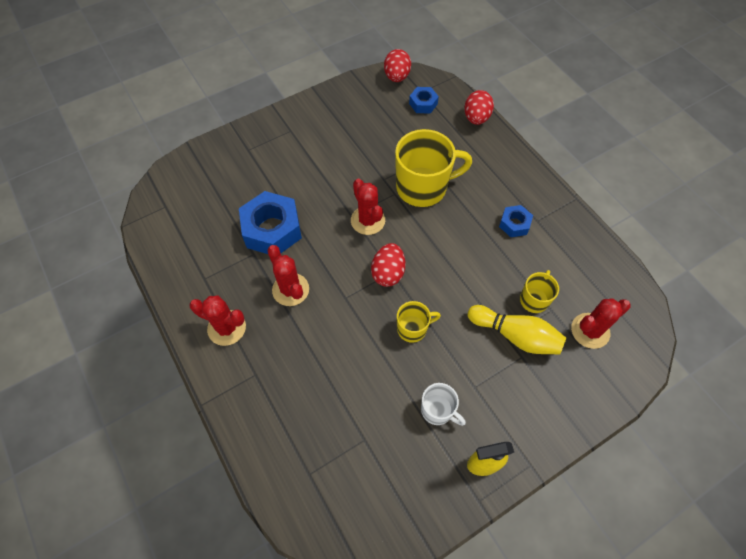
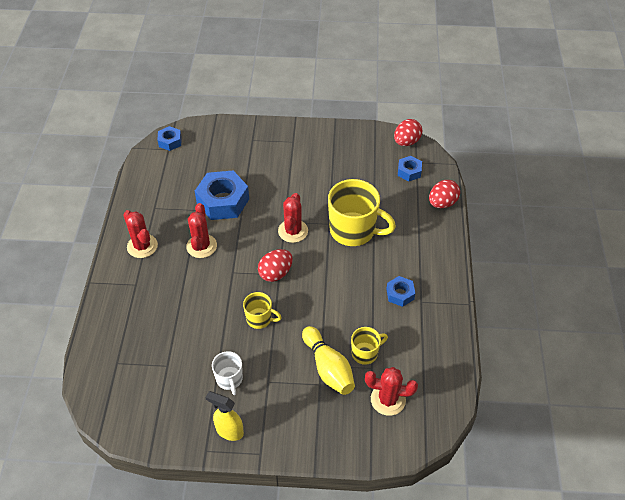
camera: 35 degrees right, 10 degrees down
none -> blue nut [157,126,182,151]

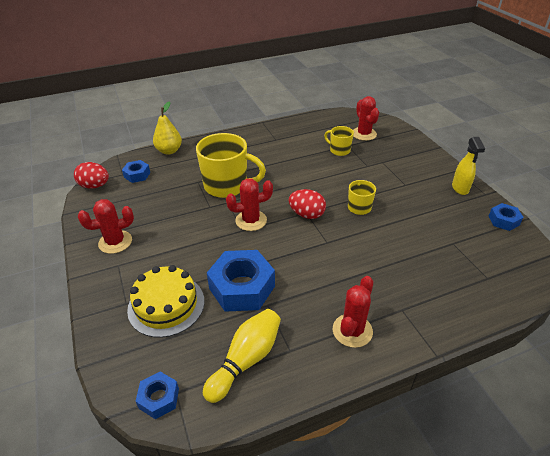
camera: 115 degrees left, 10 degrees down
red cactus [186,203,217,258] -> red cactus moved to [78,199,134,254]
white mug [212,351,243,395] -> none
yellow bowling pin [302,326,355,395] -> yellow bowling pin moved to [203,309,281,403]
yellow mug [328,179,396,246] -> yellow mug turned 105 degrees clockwise [196,133,266,198]
blue nut [386,276,415,307] -> blue nut moved to [489,203,524,231]
red egg [429,180,460,208] -> yellow pear [153,102,182,155]
none -> yellow cake [127,265,205,338]

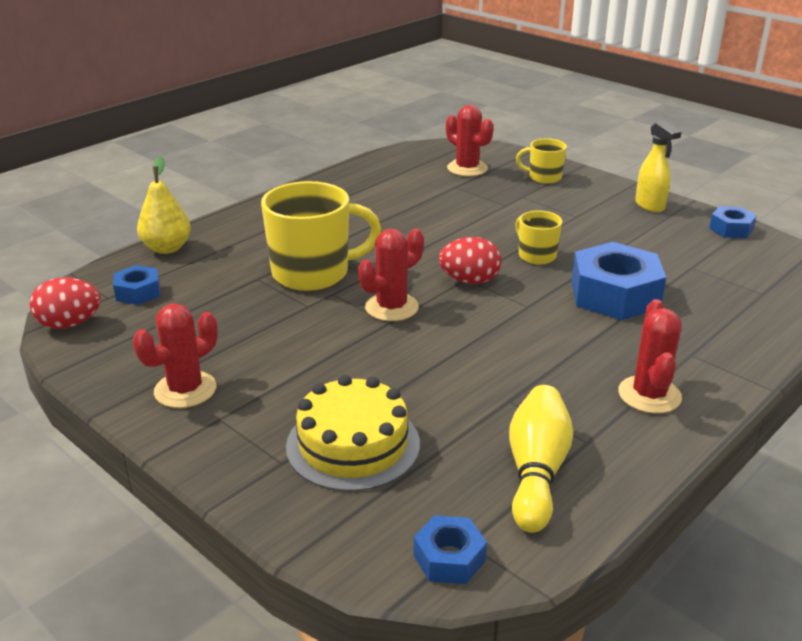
camera: 25 degrees left, 10 degrees down
blue nut [207,250,275,312] -> blue nut moved to [571,242,666,320]
yellow mug [324,126,354,156] -> yellow mug moved to [516,138,567,184]

